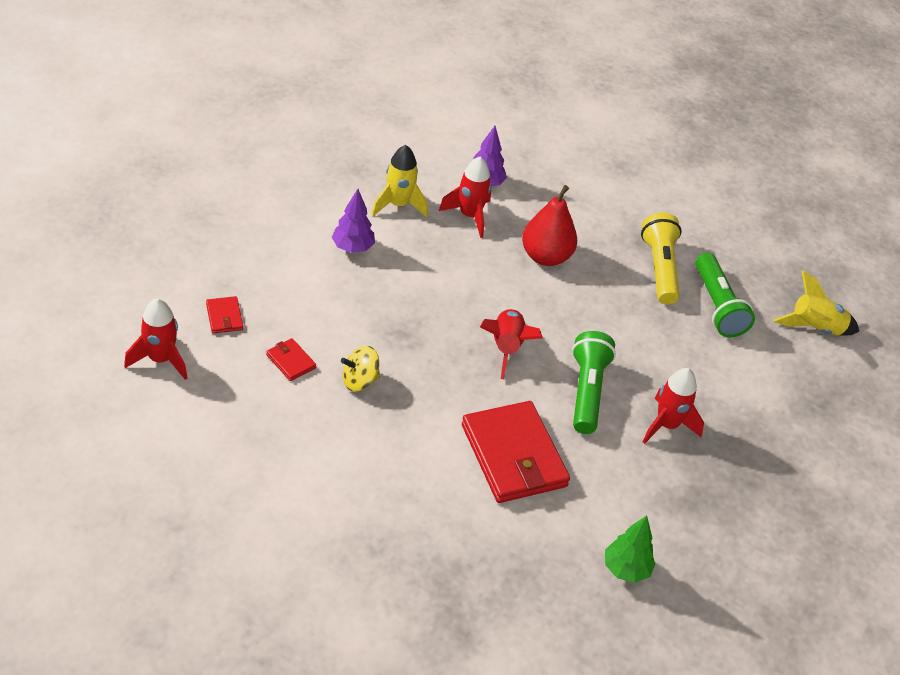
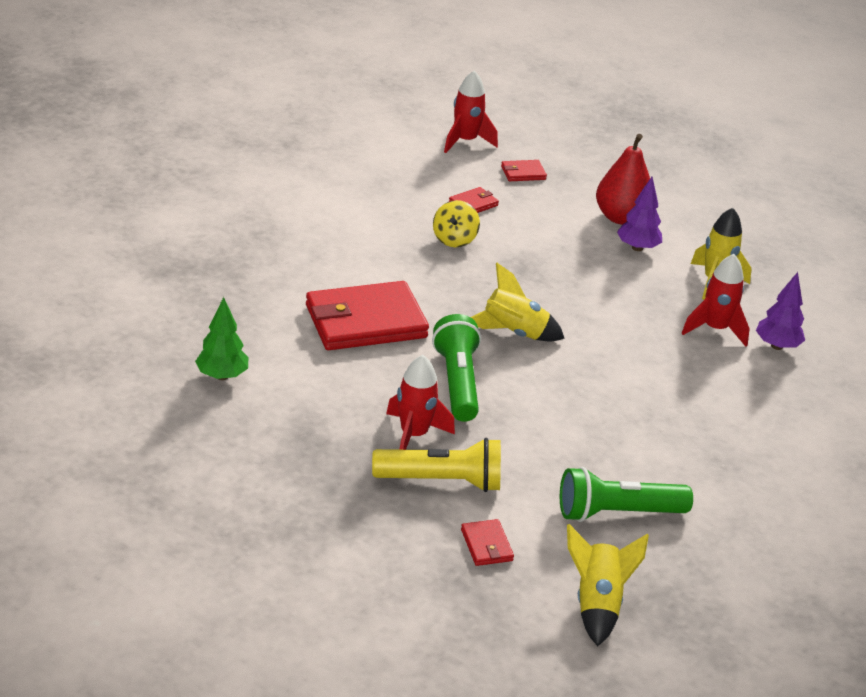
camera: 95 degrees right, 10 degrees down
yellow spinning top [341,346,380,392] -> yellow spinning top turned 150 degrees counterclockwise [433,200,480,247]
red rocket [480,309,543,379] -> yellow rocket [471,263,565,341]
red pear [522,185,577,266] -> red pear moved to [596,134,650,225]
green flashlight [572,331,616,434] -> green flashlight turned 105 degrees counterclockwise [432,314,481,422]
yellow flashlight [641,213,682,305] -> yellow flashlight moved to [372,438,501,492]
none -> red wallet [461,519,514,566]

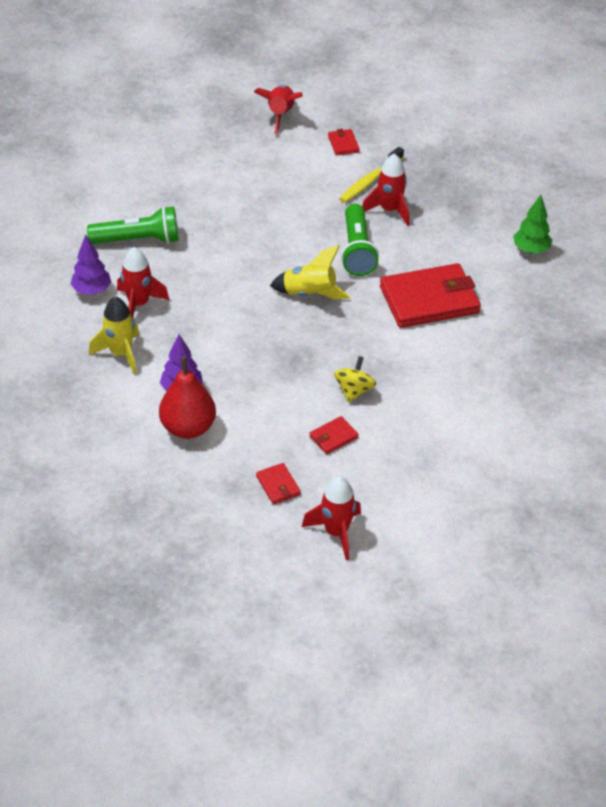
camera: 175 degrees left, 10 degrees up
yellow flashlight [372,438,501,492] -> yellow toothbrush [339,147,404,203]
red wallet [501,160,547,181] -> red wallet turned 75 degrees clockwise [256,463,301,504]
green flashlight [560,467,693,522] -> green flashlight moved to [87,206,178,244]
yellow rocket [567,524,649,646] -> red rocket [254,85,303,134]

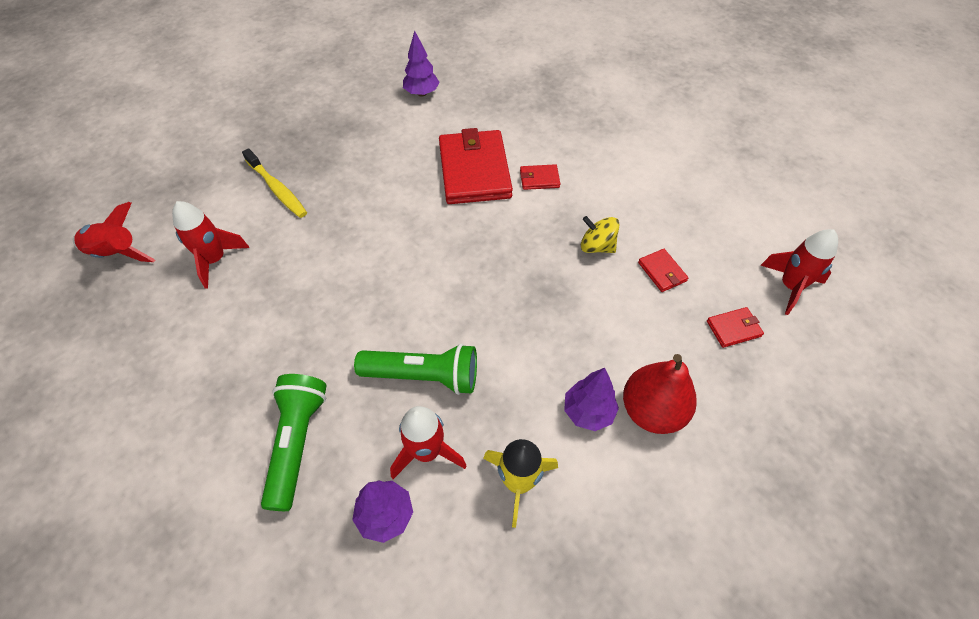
camera: 80 degrees left, 10 degrees up
yellow rocket [270,245,350,299] -> none
red wallet [328,129,360,156] -> red wallet moved to [520,164,560,190]
green flashlight [341,204,379,276] -> green flashlight moved to [354,344,477,395]
red rocket [362,153,410,226] -> red rocket moved to [172,201,249,289]
green tree [513,195,552,253] -> purple tree [403,31,439,97]

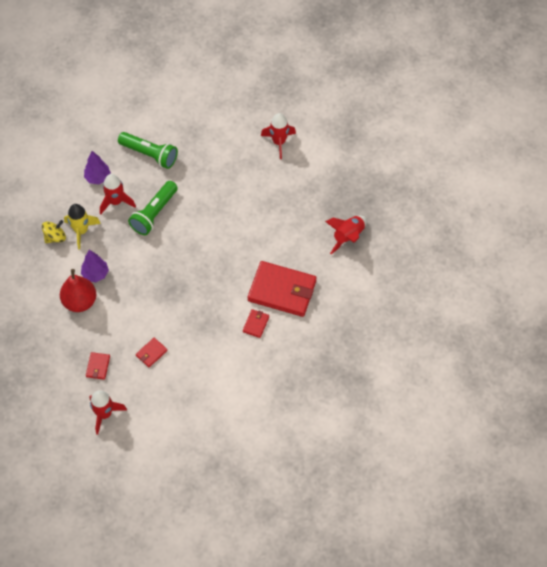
camera: 115 degrees right, 5 degrees up
red rocket [73,202,155,262] -> red rocket moved to [325,216,367,255]
yellow toothbrush [242,148,307,218] -> none
purple tree [403,31,439,97] -> none
yellow spinning top [581,216,620,253] -> yellow spinning top moved to [42,220,66,243]
red wallet [638,249,688,292] -> red wallet turned 45 degrees counterclockwise [136,338,168,367]

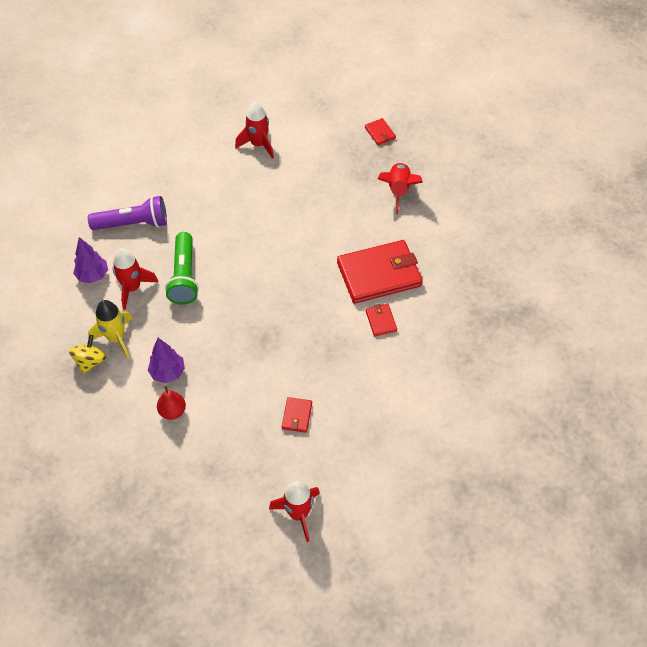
camera: 35 degrees left, 5 degrees down
red pear [60,269,97,312] -> red pear [157,385,186,420], size x0.59
red wallet [86,352,110,380] -> red wallet moved to [365,118,396,145]
green flashlight [118,132,178,169] -> purple flashlight [88,196,167,230]

